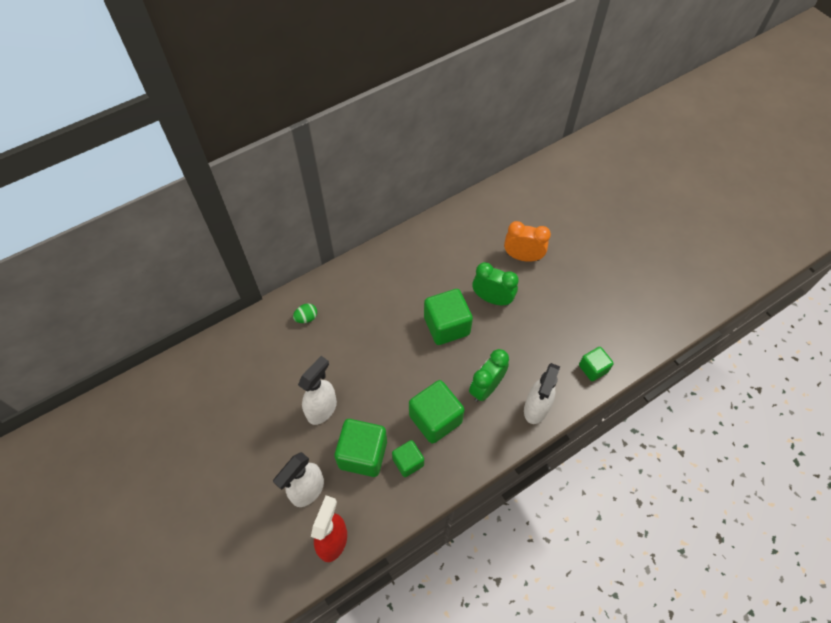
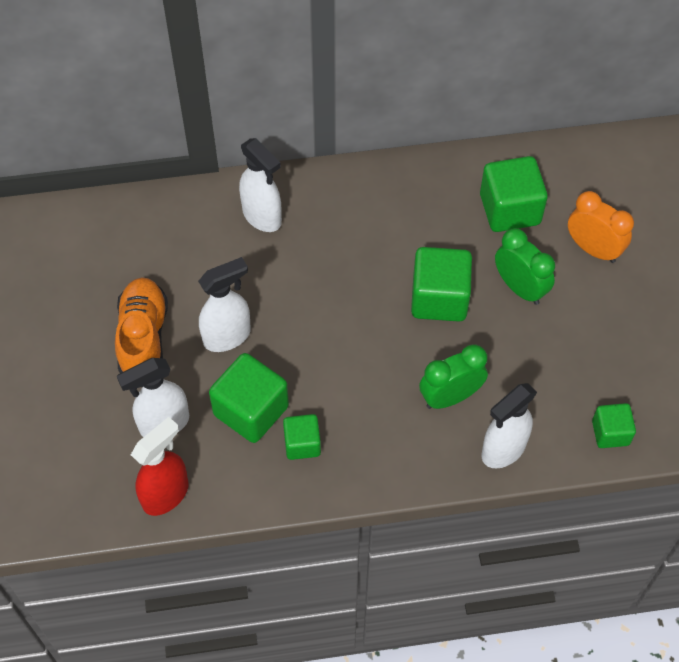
camera: 25 degrees right, 0 degrees up
green egg [293,303,317,323] -> white spray bottle [239,138,282,232]
green cube [409,380,465,444] -> green cube moved to [480,156,548,232]
none -> orange shoe [115,277,168,373]

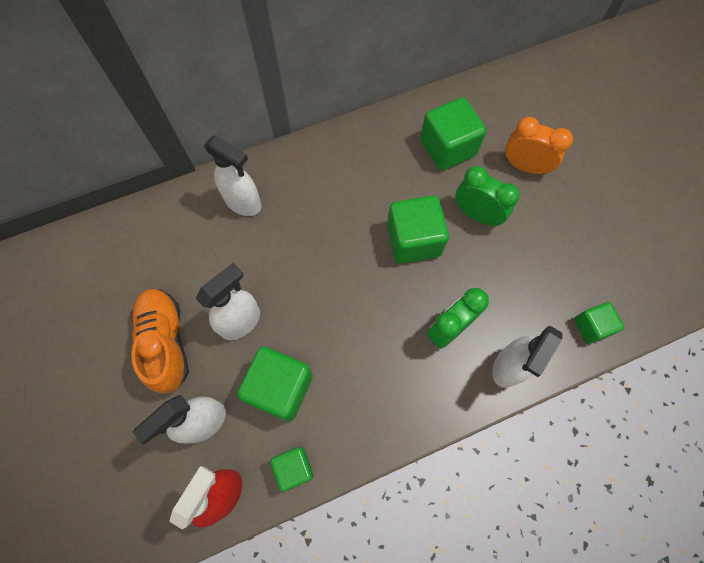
camera: 15 degrees left, 10 degrees up
green cube [283,414,321,460] -> green cube moved to [271,447,314,492]

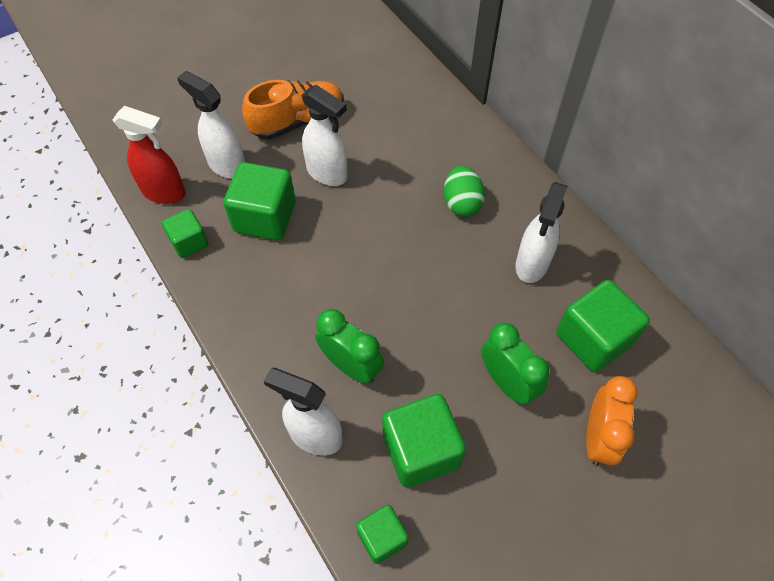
camera: 80 degrees right, 10 degrees down
white spray bottle [204,135,262,216] -> white spray bottle moved to [515,182,568,283]
green cube [387,195,449,264] -> green cube moved to [382,394,466,488]
green clock [455,166,520,227] -> green clock turned 60 degrees counterclockwise [481,323,549,405]
none -> green egg [444,166,485,217]

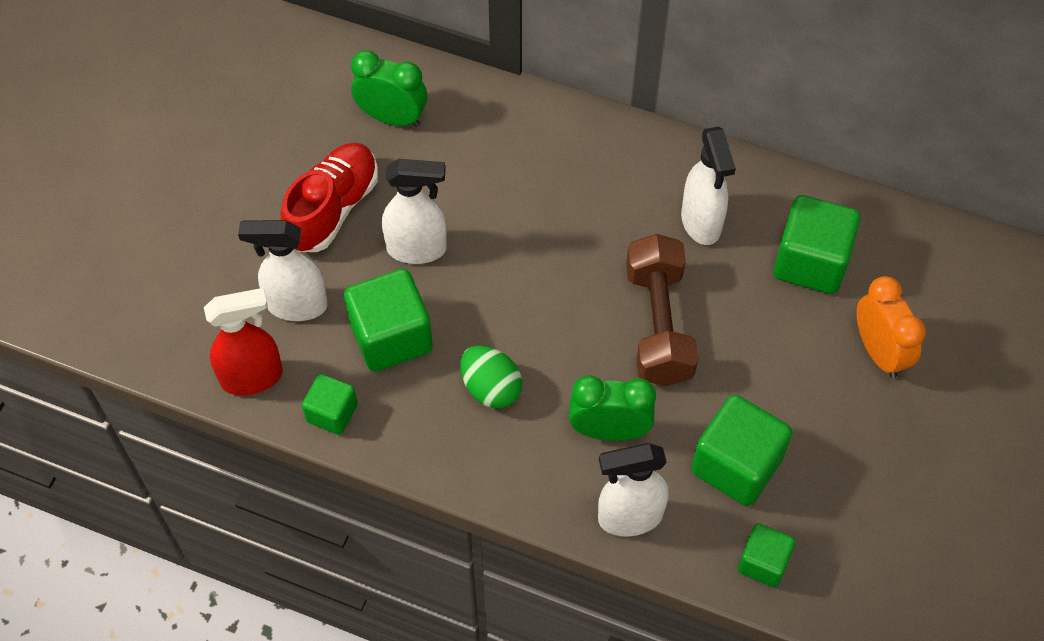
camera: 35 degrees left, 0 degrees up
orange shoe [242,80,344,140] -> red shoe [280,143,378,252]
green egg [444,166,485,217] -> green egg moved to [460,345,522,408]
green clock [481,323,549,405] -> green clock moved to [351,50,427,127]
none -> brown dumbbell [626,234,698,386]

